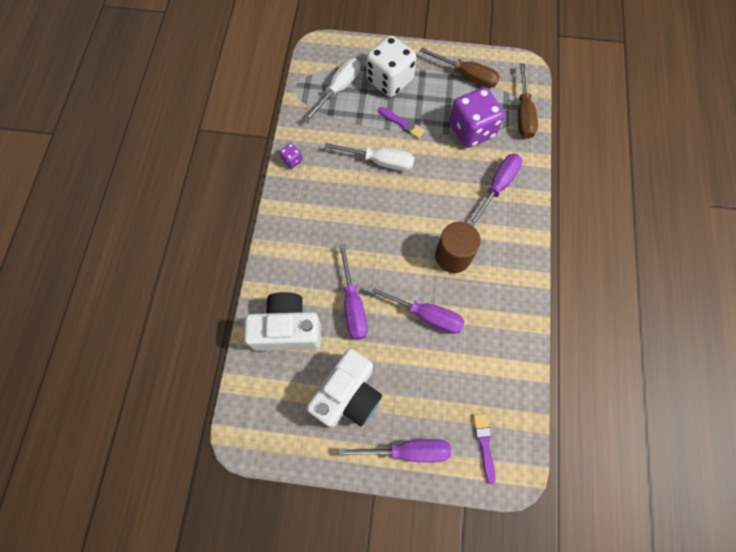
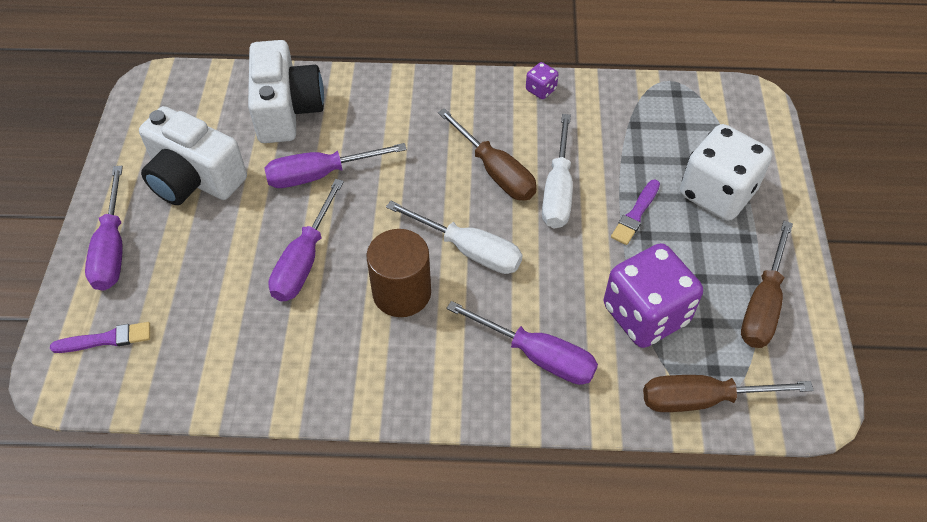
camera: 85 degrees right, 15 degrees down
white screwdriver [304,58,360,122] -> white screwdriver moved to [386,201,523,274]
none -> brown screwdriver [438,108,537,201]

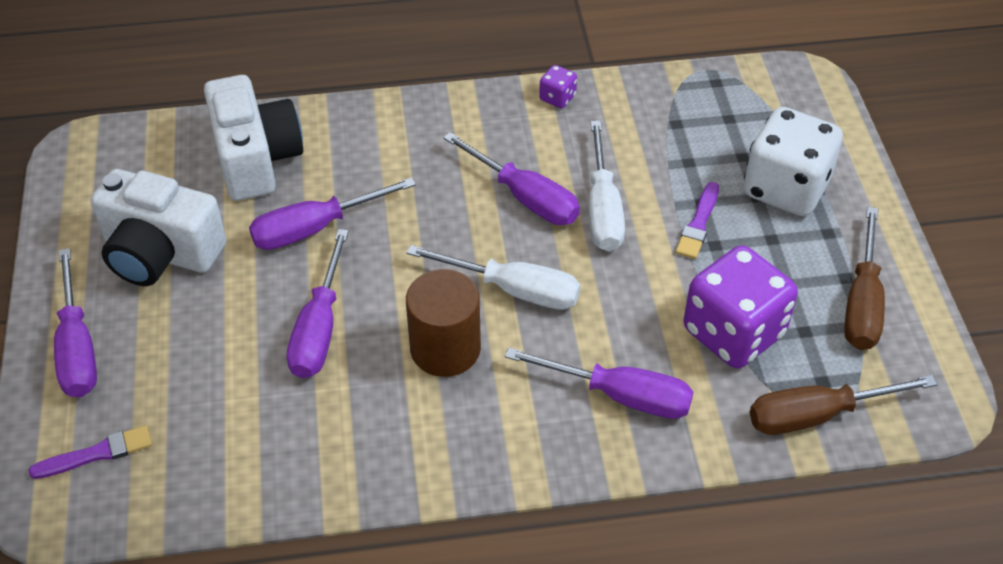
camera: 10 degrees left, 5 degrees down
brown screwdriver [438,108,537,201] -> purple screwdriver [443,132,580,225]

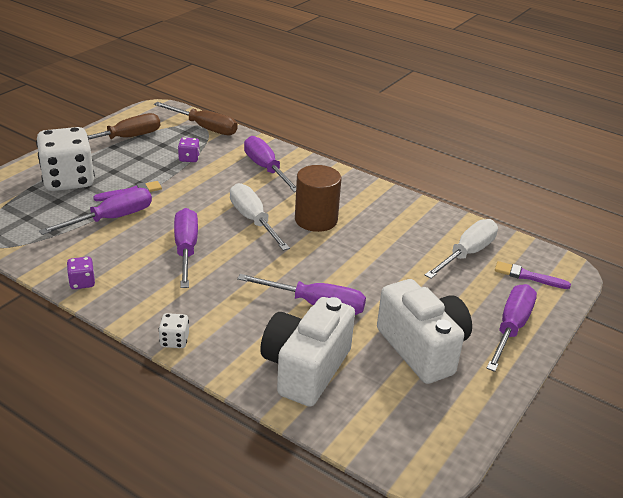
camera: 140 degrees left, 15 degrees down
purple screwdriver [287,229,349,378] -> purple screwdriver moved to [39,188,152,235]
white screwdriver [589,121,625,251] -> white screwdriver moved to [425,219,498,279]
purple dice [683,245,798,368] -> purple dice [178,137,200,162], size x0.43
none -> white dice [158,313,189,348]

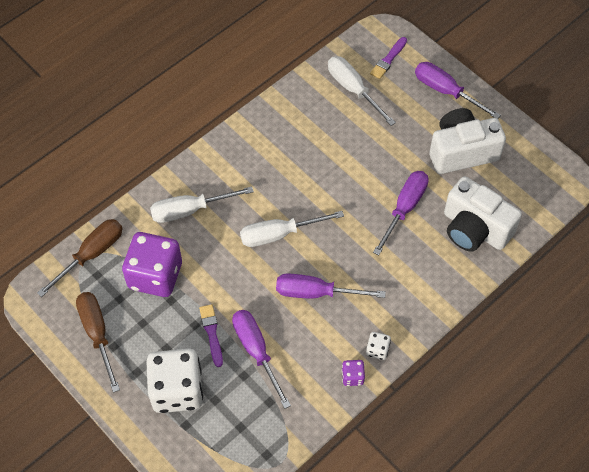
camera: 75 degrees left, 25 degrees up
white dice [158,313,189,348] -> white dice moved to [366,332,391,360]
purple dice [178,137,200,162] -> purple dice [122,232,182,297], size x2.35
purple screwdriver [244,136,296,192] -> white screwdriver [150,186,254,223]
brown cylinder [295,165,341,232] -> none

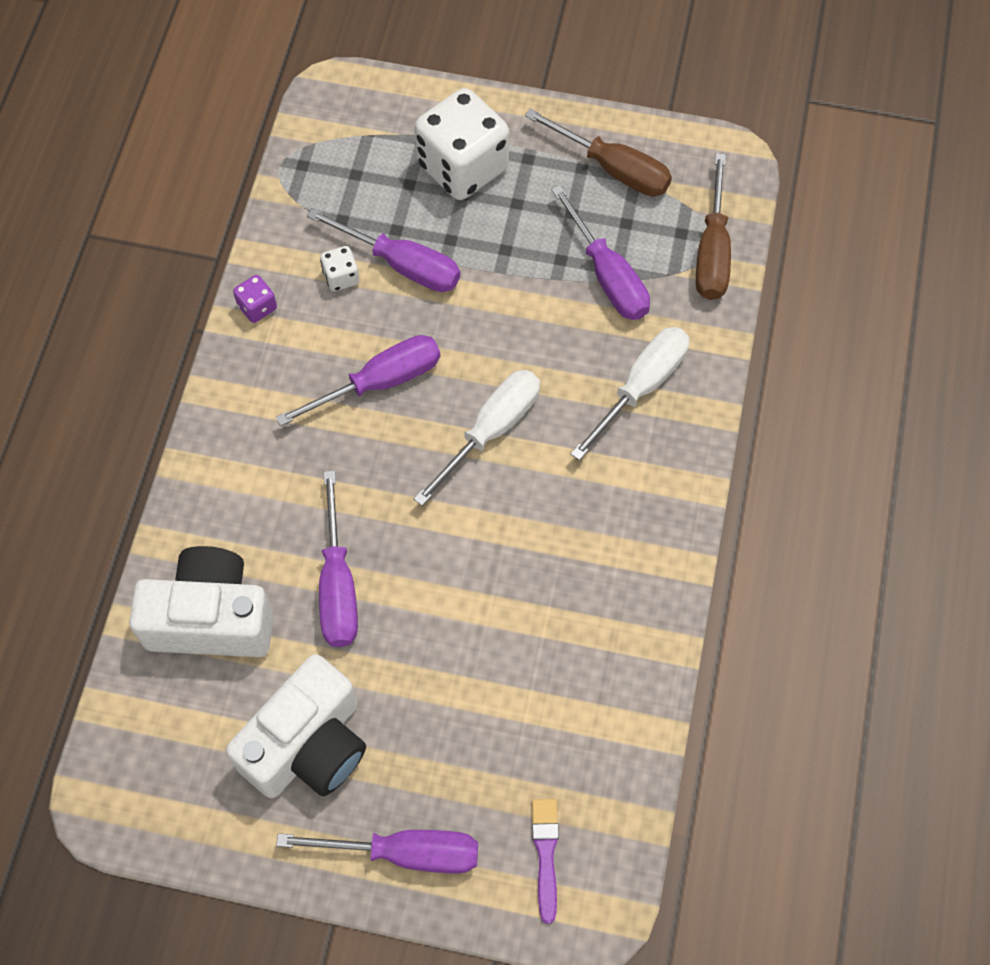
camera: 145 degrees right, 5 degrees up
purple dice [122,232,182,297] -> purple screwdriver [551,185,650,320]
purple brush [199,304,223,367] -> none
white screwdriver [328,56,396,126] -> none
white dice [366,332,391,360] -> white dice moved to [320,246,359,291]

